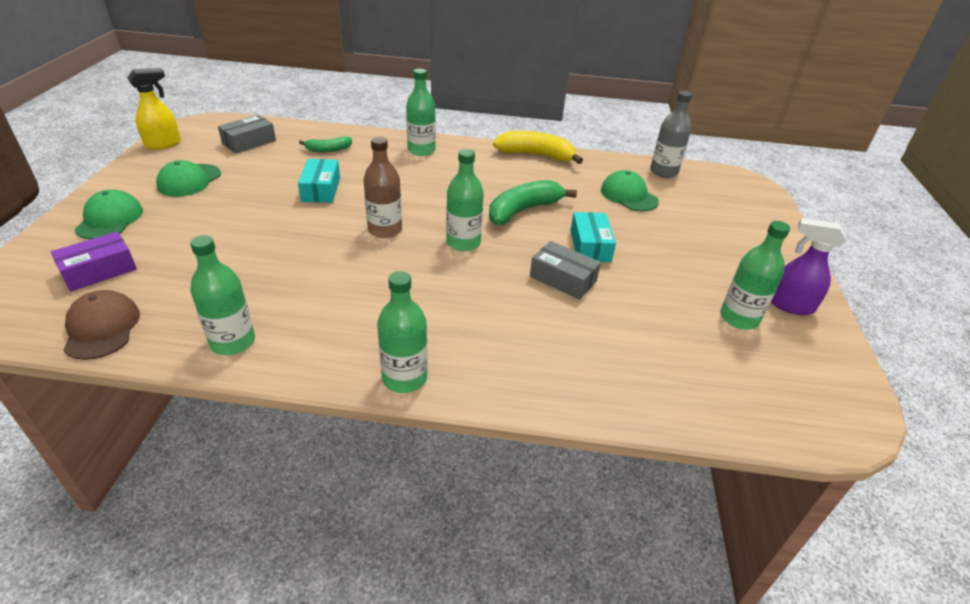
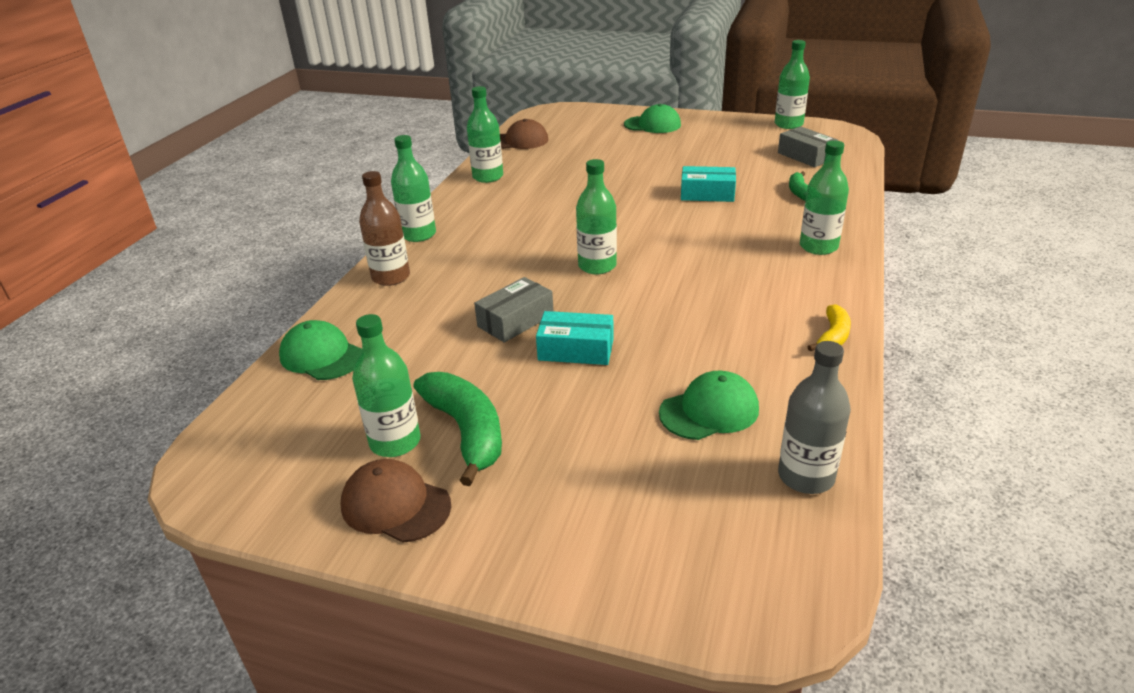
camera: 105 degrees right, 5 degrees down
purple box [51,232,137,292] -> none
yellow spray bottle [127,68,181,150] -> green bottle [775,40,810,129]
green cap [156,160,221,197] -> green cap moved to [279,320,362,380]
brown bottle [364,137,402,238] -> brown bottle moved to [359,171,410,286]
green banana [489,180,577,225] -> green banana moved to [414,372,502,486]
yellow banana [493,131,583,164] -> yellow banana [808,304,851,351], size x0.56
purple spray bottle [771,218,847,315] -> brown cap [341,459,451,543]

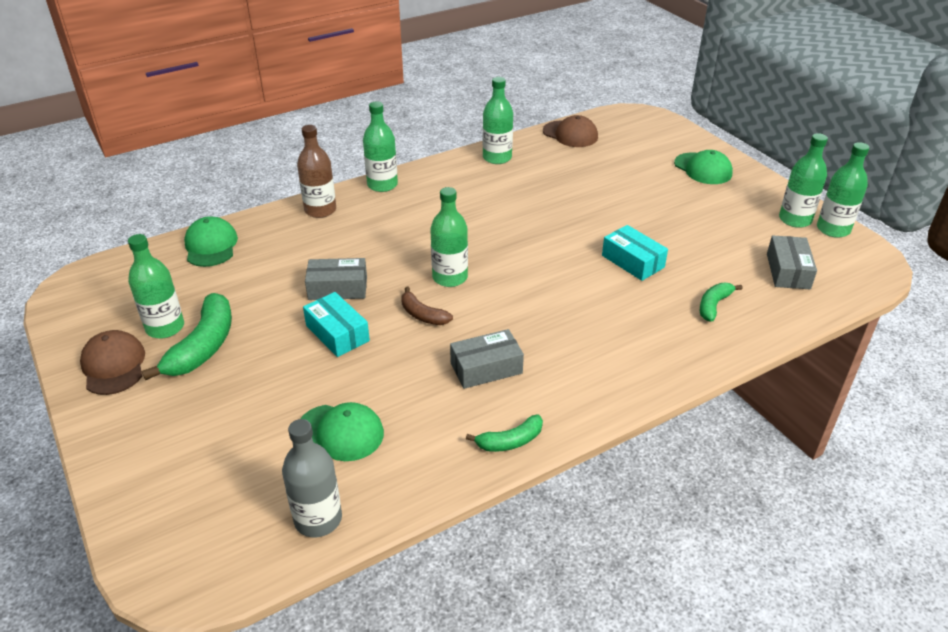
camera: 40 degrees right, 5 degrees up
green bottle [800,140,849,255] -> green bottle moved to [779,133,828,228]
yellow banana [808,304,851,351] -> green banana [466,414,543,452]
none -> brown banana [401,287,453,325]
none -> grey box [450,329,524,389]

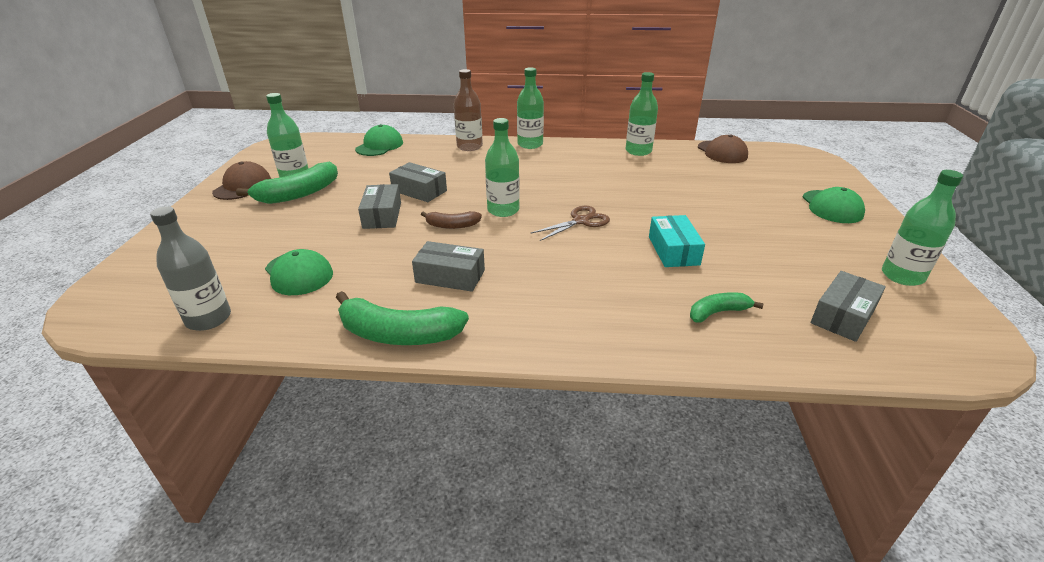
camera: 35 degrees right, 5 degrees down
turquoise box [303,292,370,357] -> grey box [358,184,401,229]
brown banana [401,287,453,325] -> brown banana turned 75 degrees counterclockwise [421,211,482,229]
green banana [466,414,543,452] -> green banana [336,291,469,345], size x1.77
green bottle [817,142,869,238] -> none
none -> brown scissors [531,206,610,241]

